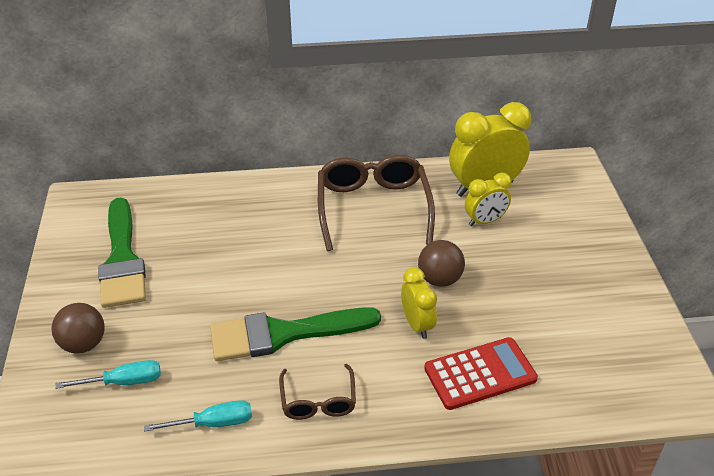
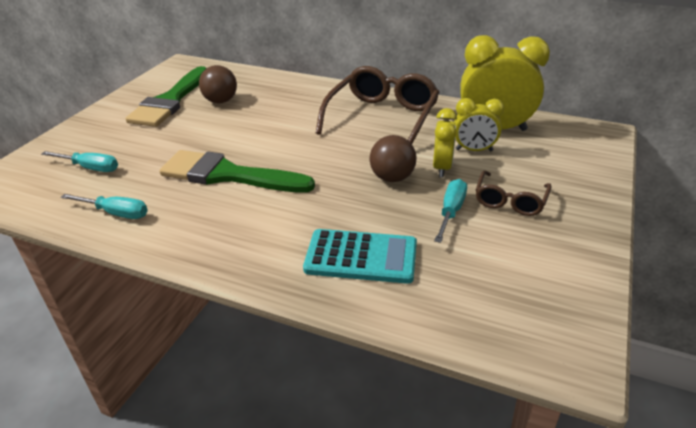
camera: 30 degrees right, 5 degrees down
brown ball [51,303,105,353] -> brown ball moved to [199,65,237,103]
brown glasses [279,364,356,420] -> brown glasses moved to [475,171,551,216]
yellow clock [401,267,437,339] -> yellow clock moved to [433,108,457,177]
red calculator [424,337,538,410] -> turquoise calculator [303,229,417,284]
none -> turquoise screwdriver [434,179,467,243]

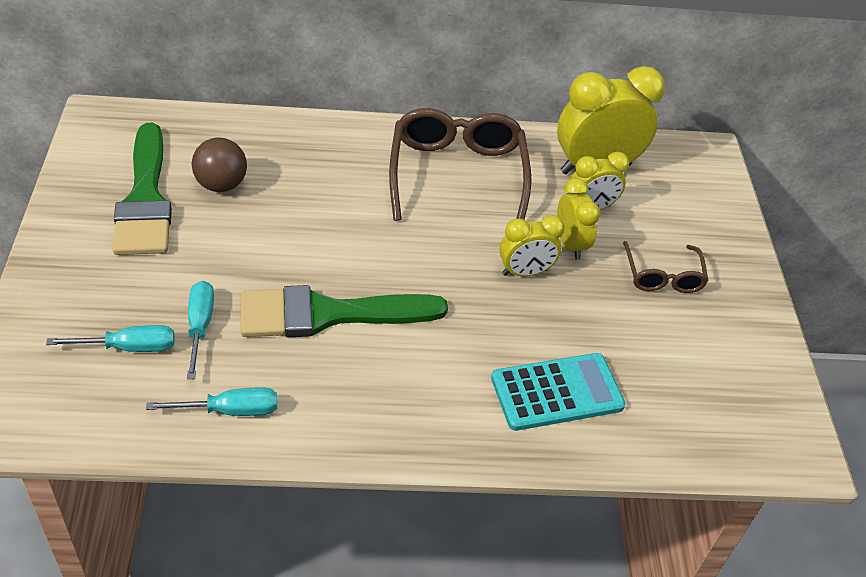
camera: 30 degrees left, 10 degrees up
brown ball [370,135,417,182] -> yellow clock [499,215,565,277]
turquoise screwdriver [434,179,467,243] -> turquoise screwdriver moved to [187,281,214,379]

